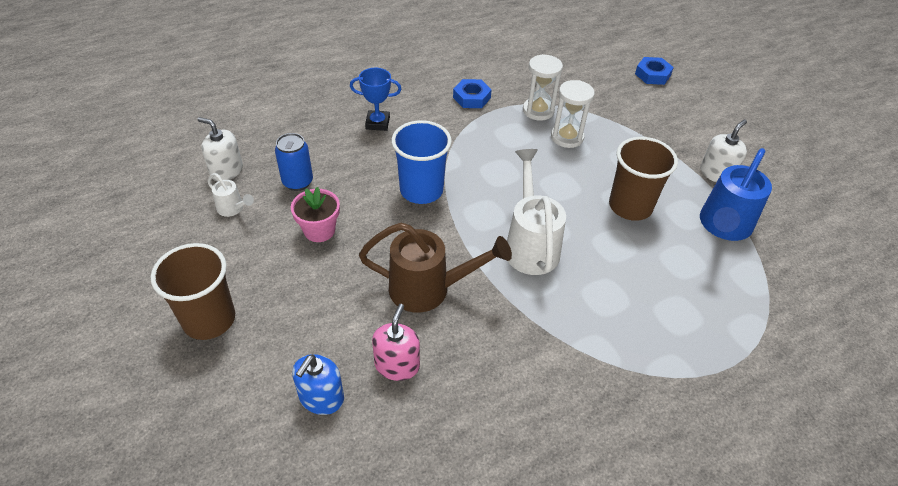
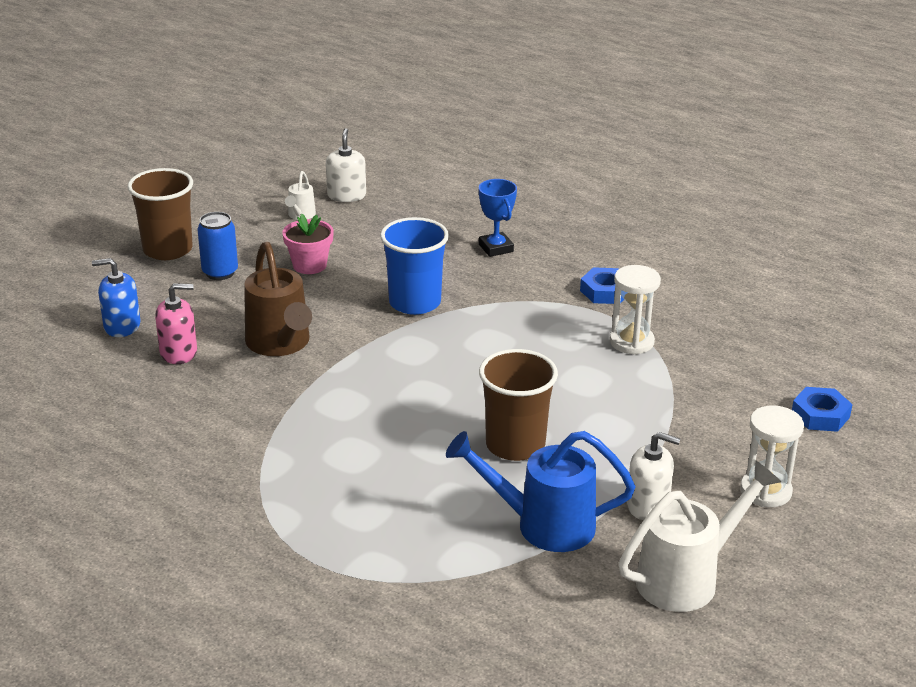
camera: 65 degrees right, 15 degrees down
blue can [275,133,313,191] -> blue can moved to [197,212,238,280]
white watering can [507,149,566,275] -> white watering can moved to [619,460,781,612]
white hourglass [551,80,595,148] -> white hourglass moved to [740,405,804,507]

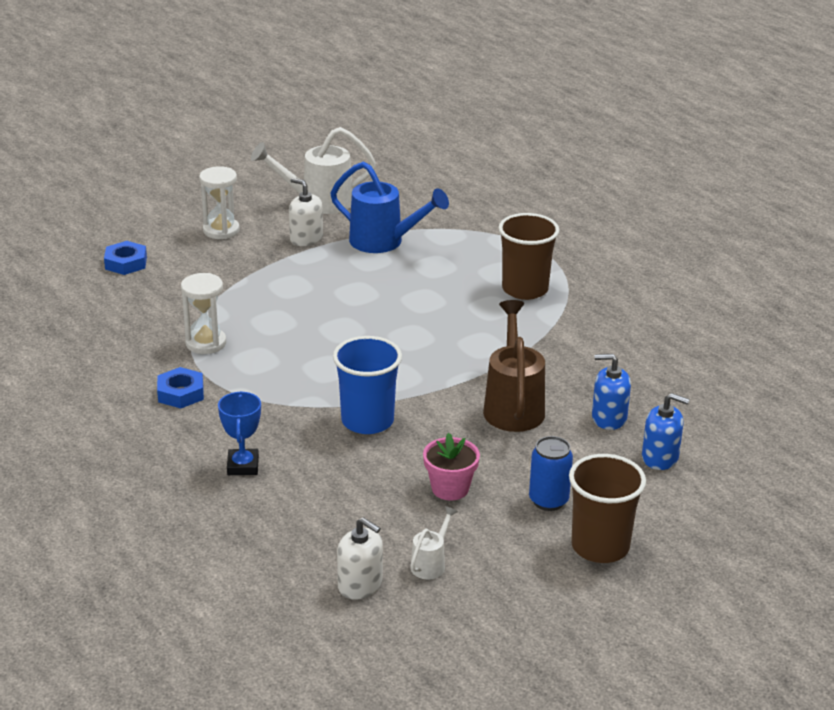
camera: 160 degrees left, 0 degrees up
pink soap dispenser [155,283,197,364] -> blue soap dispenser [592,354,631,430]
white soap dispenser [326,128,366,202] -> white soap dispenser turned 75 degrees counterclockwise [337,517,383,599]
brown cup [479,349,558,461] -> brown cup moved to [499,213,559,300]

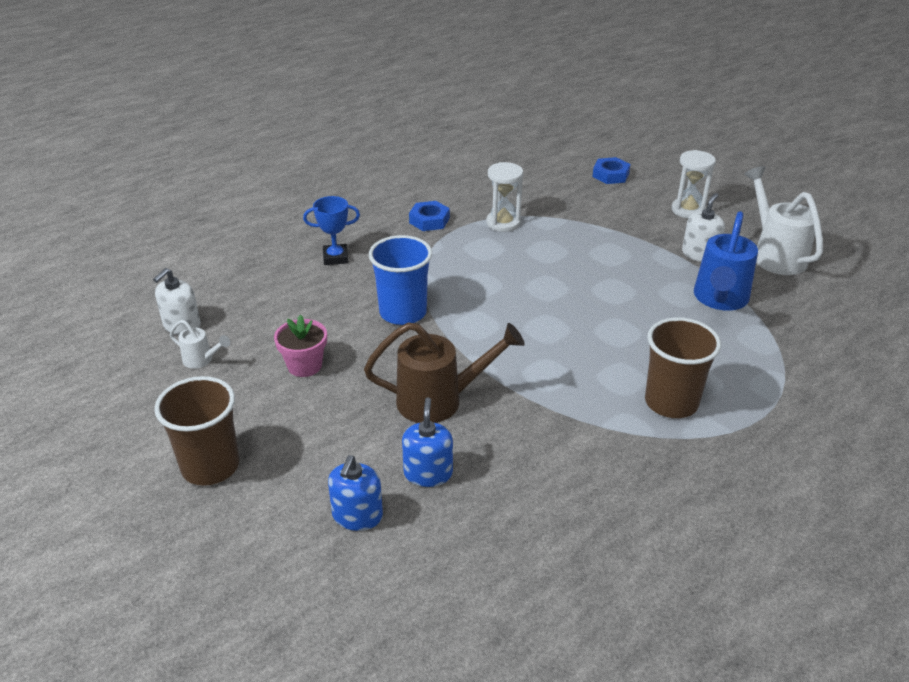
camera: 85 degrees right, 5 degrees up
blue can [529,436,573,511] -> none

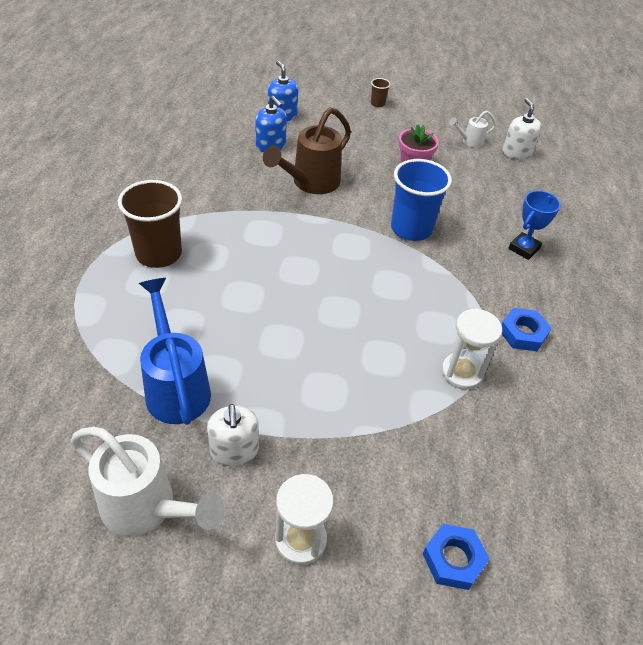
camera: 135 degrees right, 10 degrees up
brown cup [154,376,239,486] -> brown cup [371,78,390,107], size x0.43

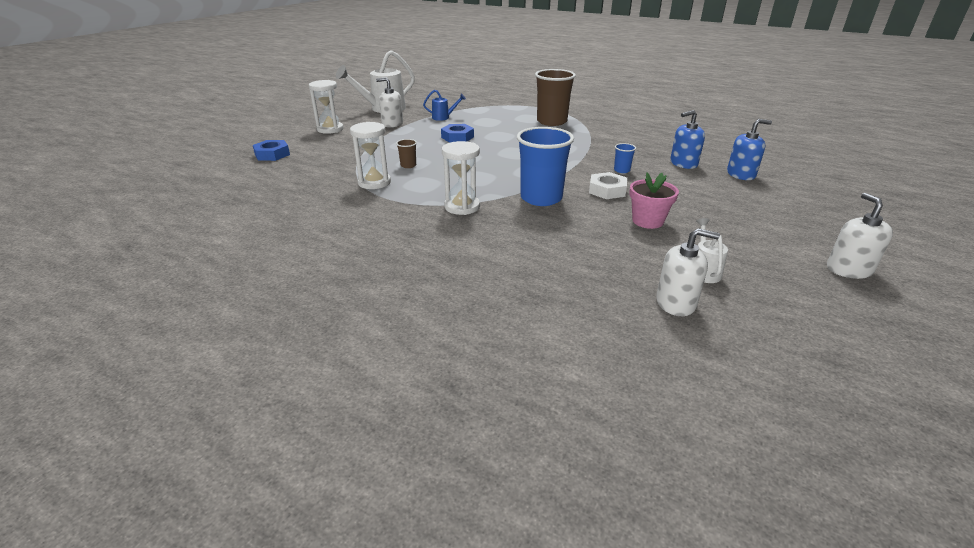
camera: 115 degrees right, 15 degrees down
blue watering can [139,278,211,425] -> blue watering can [423,90,466,121], size x0.49
brown watering can [263,107,351,194] -> blue cup [614,143,636,173]
brown cup [371,78,390,107] -> brown cup moved to [396,139,417,168]
blue nut [502,308,552,351] -> blue nut moved to [441,124,474,143]
blue trophy [508,191,560,260] -> none
none -> white hourglass [442,141,480,215]
none -> white nut [589,172,627,199]
none -> white soap dispenser [827,193,893,279]

